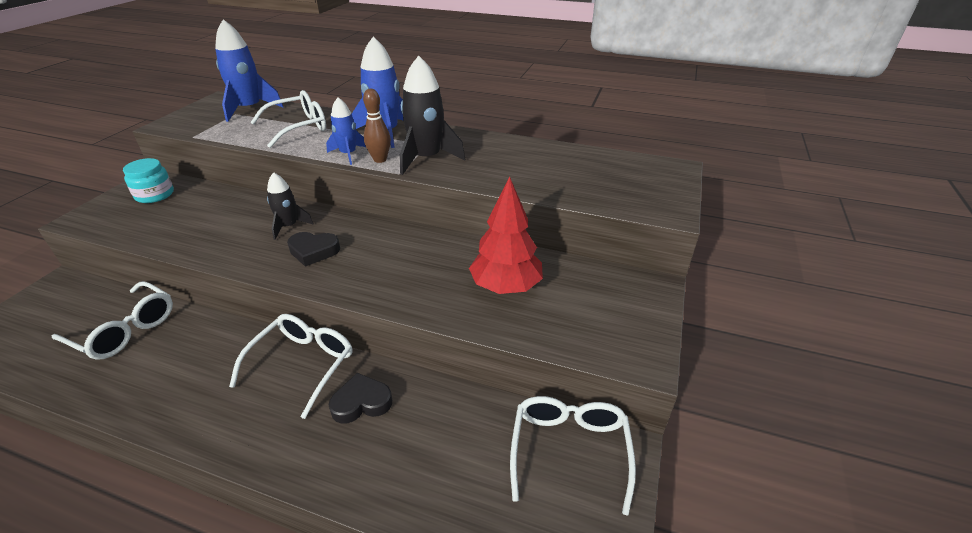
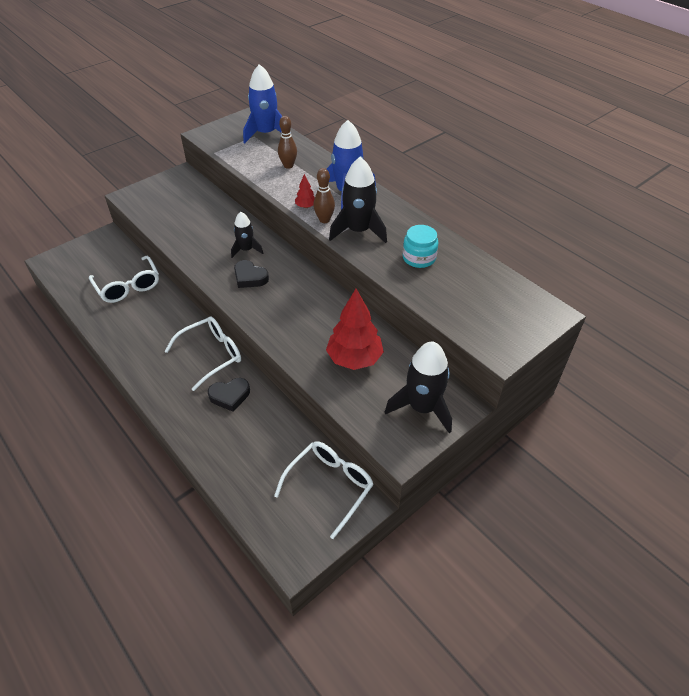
camera: 30 degrees right, 10 degrees up
turquoise jar [123,158,174,203] -> turquoise jar moved to [403,225,438,268]
white glasses [250,90,326,148] -> brown bowling pin [278,116,297,169]
blue rocket [326,97,366,165] -> red tree [295,174,315,208]
black heart [329,373,392,424] -> black heart turned 150 degrees clockwise [208,378,250,412]
none -> black rocket [385,342,452,433]

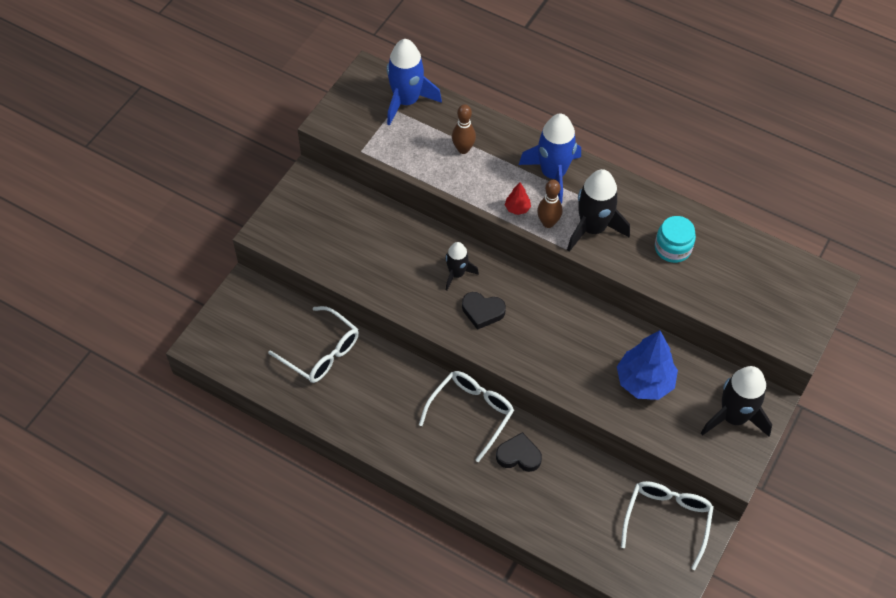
camera: 20 degrees left, 10 degrees up
black heart [208,378,250,412] -> black heart turned 135 degrees counterclockwise [496,432,542,472]
red tree [326,289,384,370] -> blue tree [617,330,678,400]

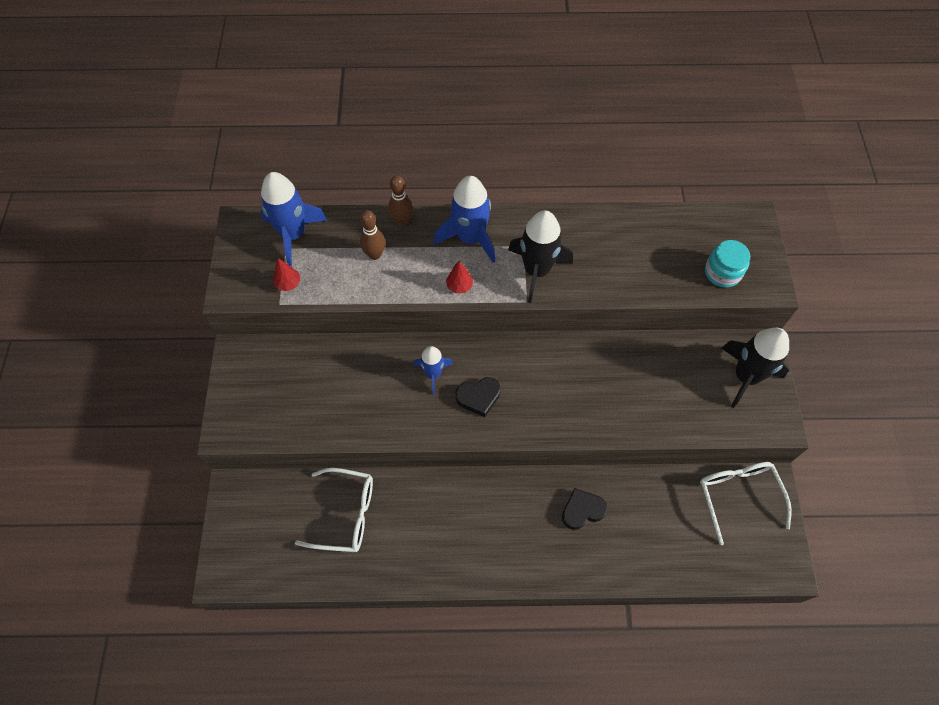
camera: 30 degrees left, 5 degrees up
white glasses [419,371,514,462] -> none
black rocket [445,242,479,290] -> blue rocket [414,346,453,395]
brown bowling pin [537,180,562,228] -> brown bowling pin moved to [388,175,413,226]
blue tree [617,330,678,400] -> none
turquoise jar [655,216,696,263] -> turquoise jar moved to [705,240,750,288]
none -> red tree [273,258,300,291]

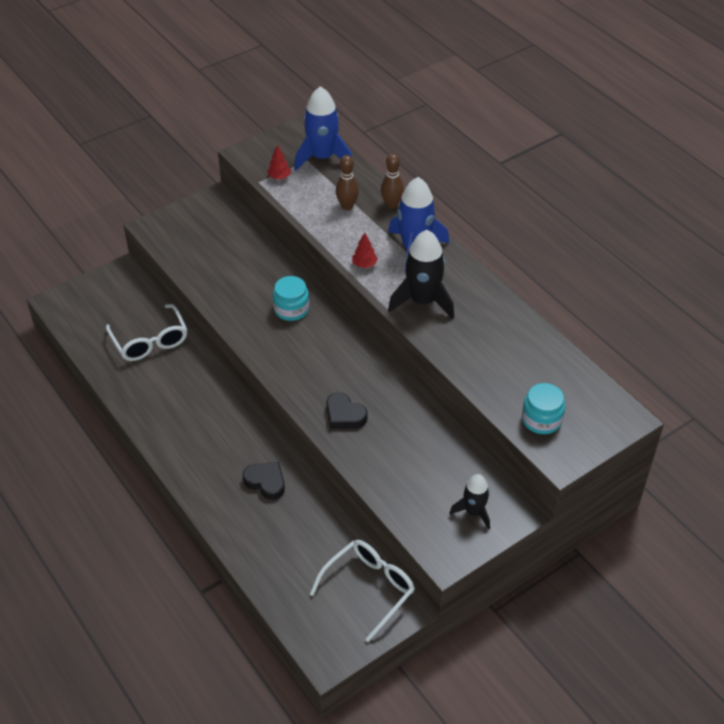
camera: 55 degrees right, 15 degrees down
blue rocket [414,346,453,395] -> turquoise jar [273,276,309,321]
black heart [456,377,501,417] -> black heart moved to [327,392,367,429]
black rocket [722,328,789,408] -> black rocket [450,474,490,530], size x0.59

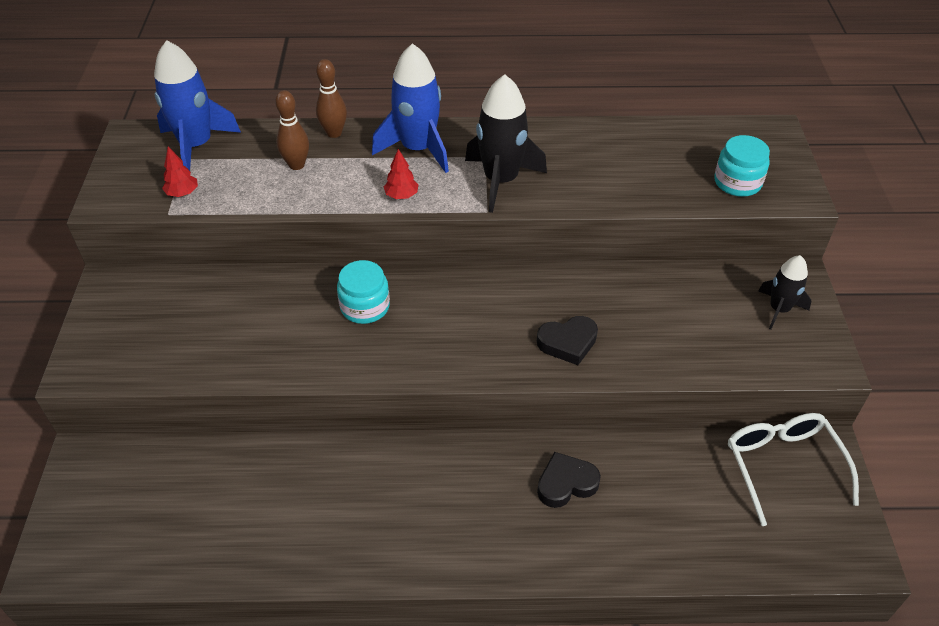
camera: 55 degrees left, 0 degrees up
white glasses [106,304,187,361] -> none

